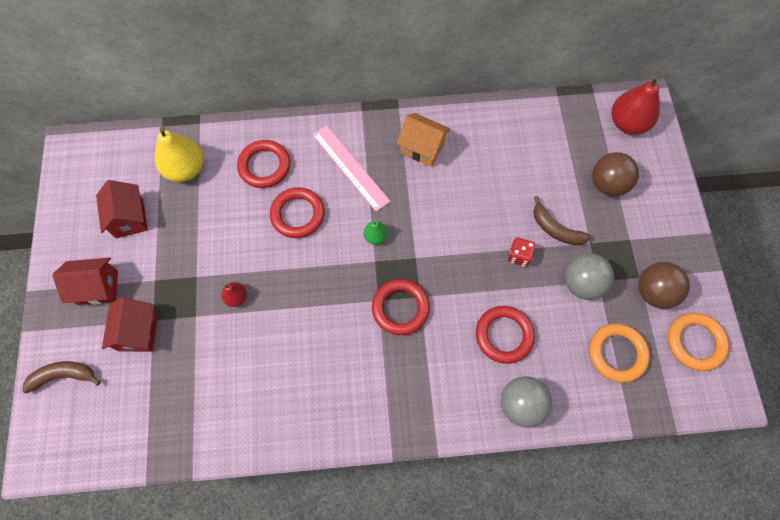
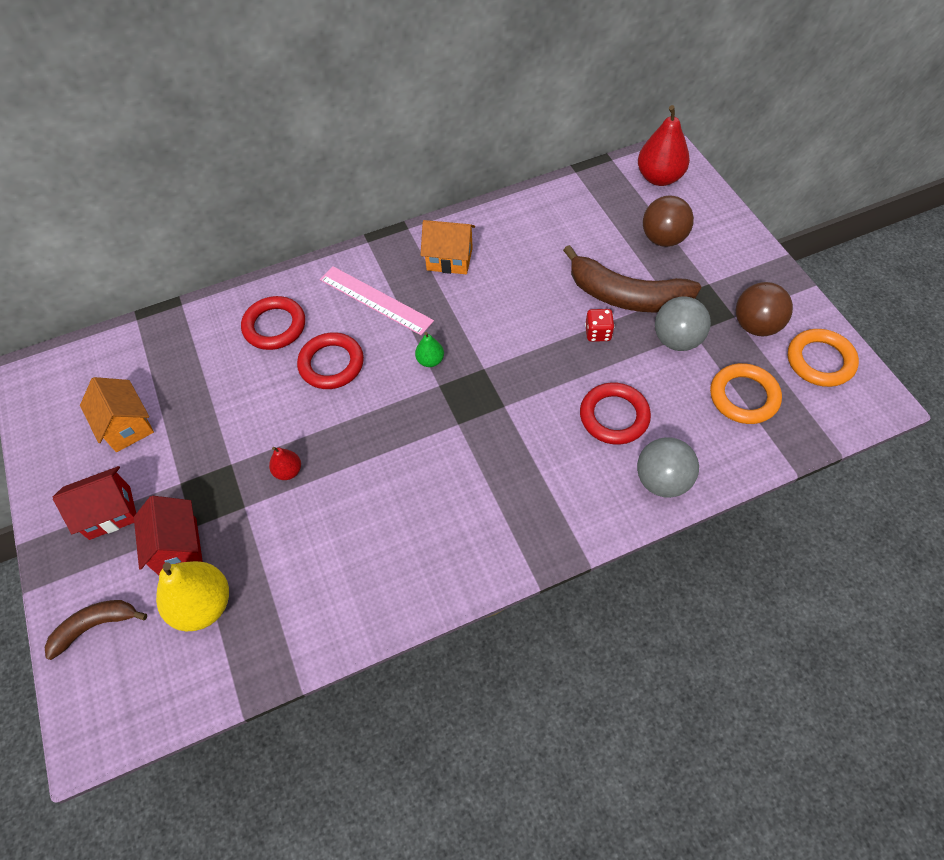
camera: 15 degrees left, 10 degrees down
red house [96,180,148,238] -> orange house [80,377,154,452]
yellow pear [155,126,204,182] -> yellow pear moved to [156,561,229,632]
red ring [372,279,430,335] -> none
brown banana [534,196,591,246] -> brown banana [563,245,701,313], size x1.78

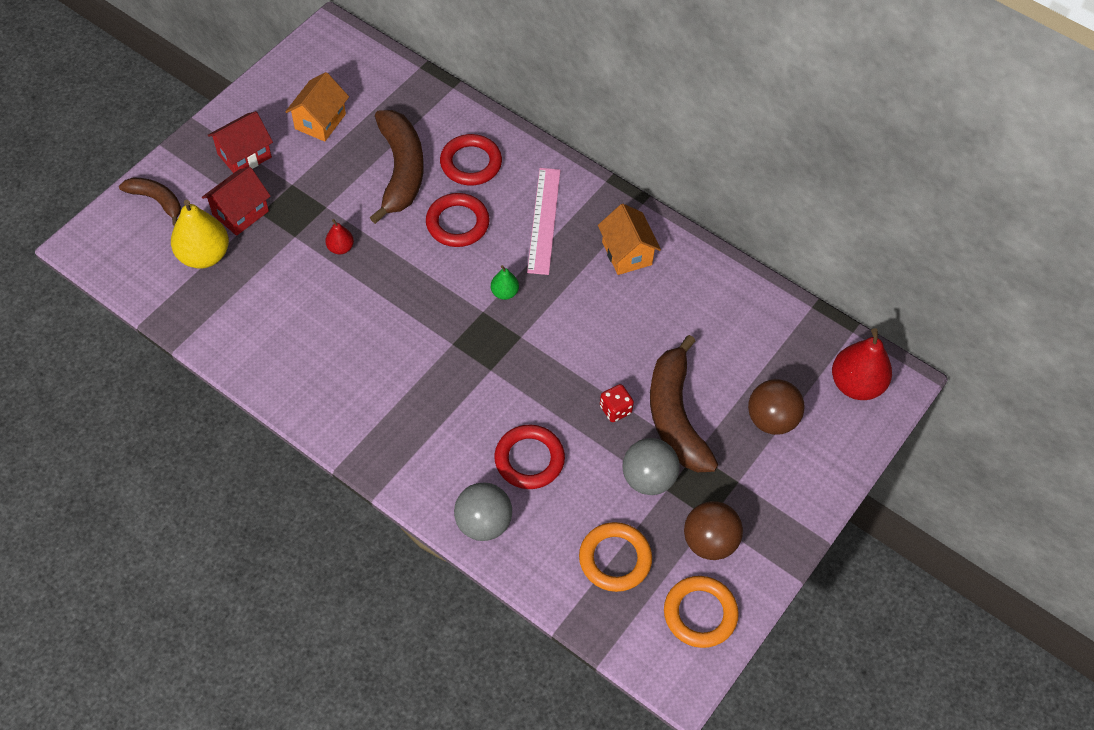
camera: 55 degrees right, 0 degrees up
red house [53,466,136,540] -> red house turned 75 degrees counterclockwise [208,111,273,173]
none -> brown banana [370,110,423,224]

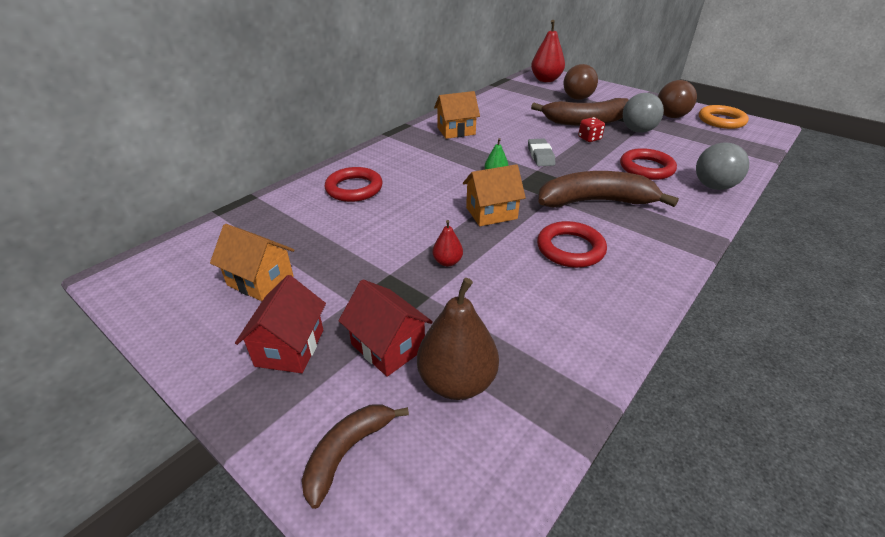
camera: 85 degrees left, 20 degrees down
yellow pear [171,200,229,268] -> brown pear [417,278,499,400]
red house [208,111,273,173] -> red house turned 45 degrees clockwise [235,275,326,373]
brown banana [370,110,423,224] -> brown banana moved to [538,171,679,208]
red ring [426,193,490,247] -> red ring moved to [537,221,607,268]
pink ruler [527,168,561,275] -> none
orange ring [579,522,652,592] -> none
none -> orange house [463,164,526,226]
none -> grey eraser [528,138,555,166]

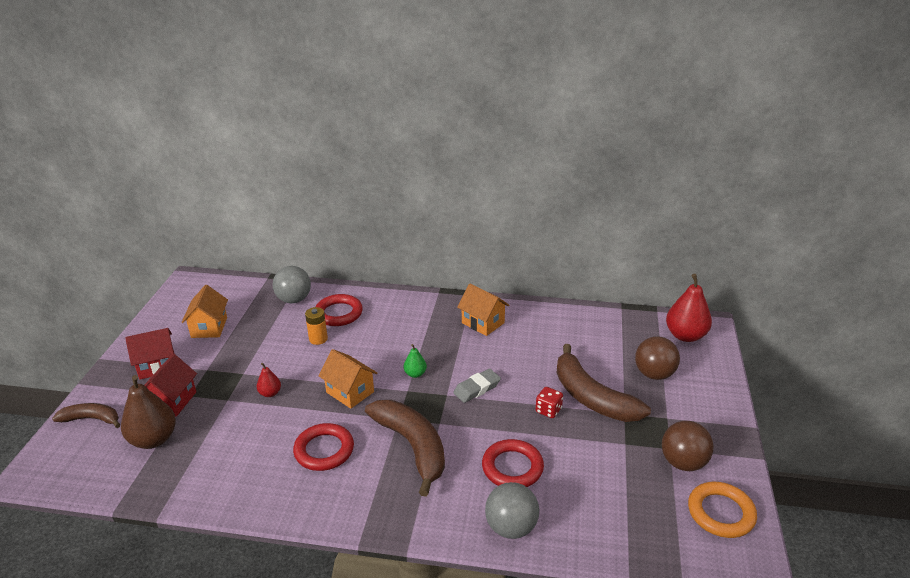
camera: 60 degrees right, 5 degrees down
grey ball [623,93,664,133] -> grey ball moved to [273,266,311,303]
none -> orange battery [305,307,328,345]

